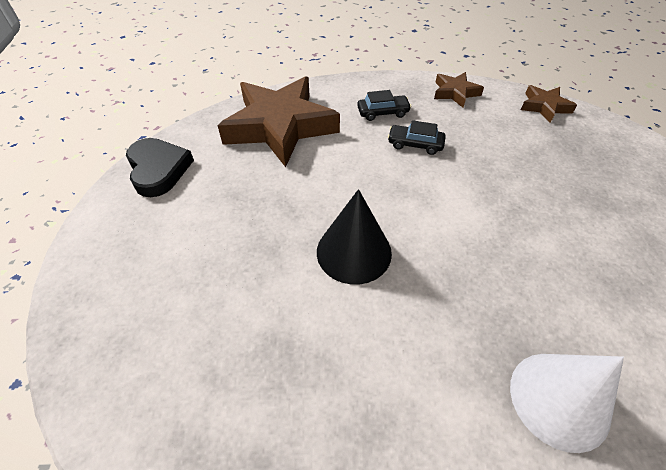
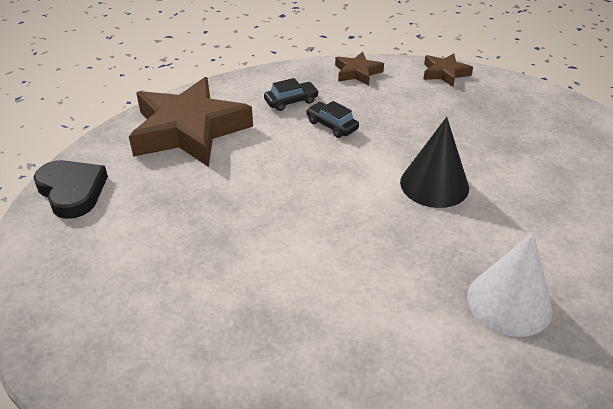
camera: 15 degrees left, 10 degrees down
black cone [317,189,392,284] -> black cone moved to [400,117,469,208]
black car [388,120,446,155] -> black car turned 45 degrees clockwise [306,101,359,138]

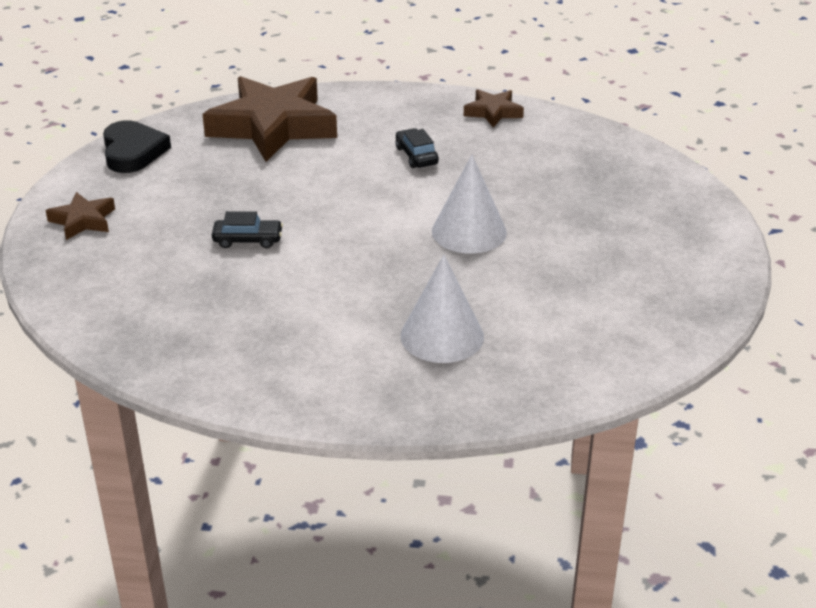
camera: 25 degrees right, 5 degrees down
black car [264,78,319,111] -> black car moved to [212,211,283,248]
black cone [400,117,469,208] -> white cone [432,155,507,254]
brown star [423,53,473,87] -> brown star moved to [46,192,115,240]

